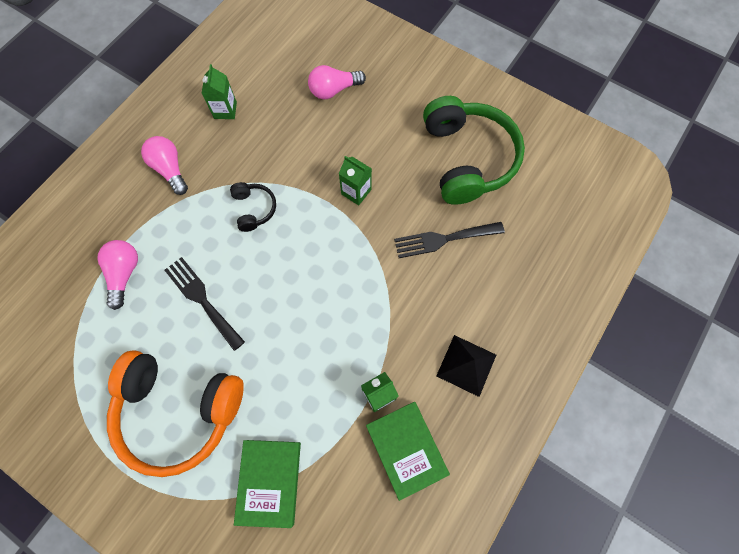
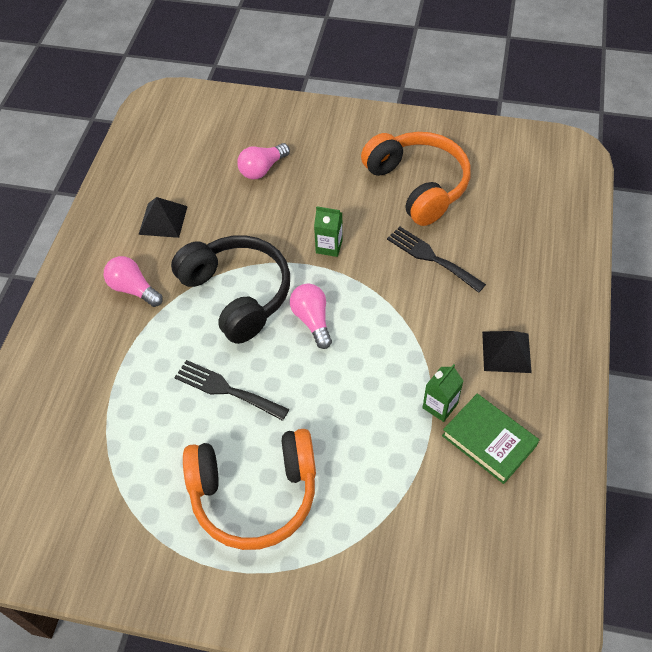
camera: 20 degrees left, 15 degrees down
pink light bulb [97,240,138,310] -> pink light bulb moved to [290,284,332,349]
green carton [201,64,237,119] -> black pyramid [138,197,188,238]
black headphones [230,182,276,232] -> black headphones [171,235,290,344], size x2.21
green book [234,440,301,528] -> none
black fork [394,222,505,258] -> black fork turned 75 degrees clockwise [387,226,486,293]
green headphones [423,96,525,205] -> orange headphones [361,132,471,226]

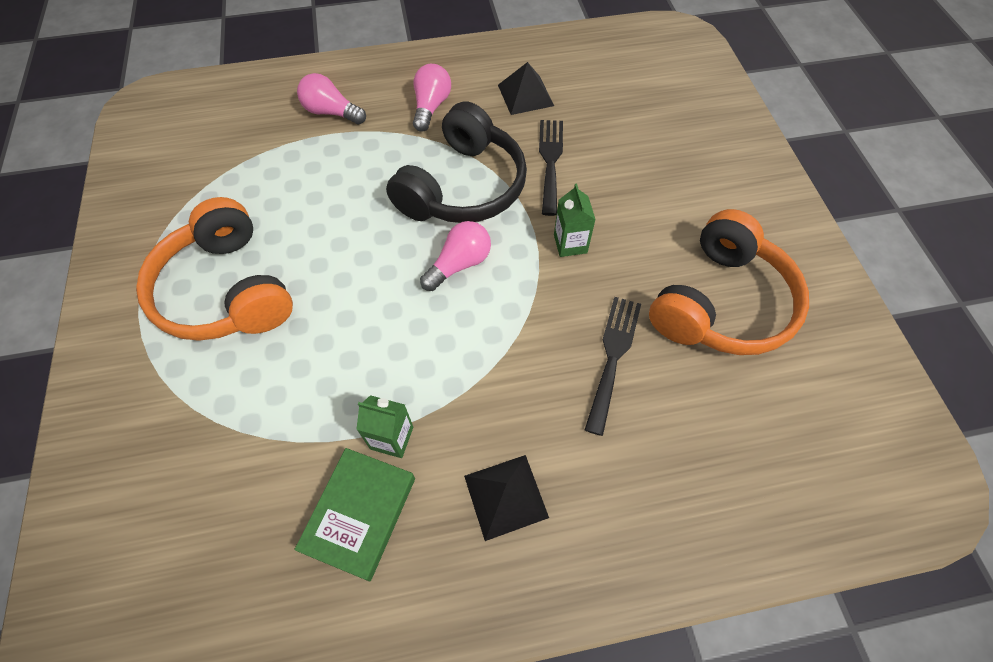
camera: 65 degrees right, 5 degrees up
black fork [174,360,289,421] -> black fork moved to [539,120,563,216]
pink light bulb [237,143,290,179] -> pink light bulb moved to [297,73,366,125]

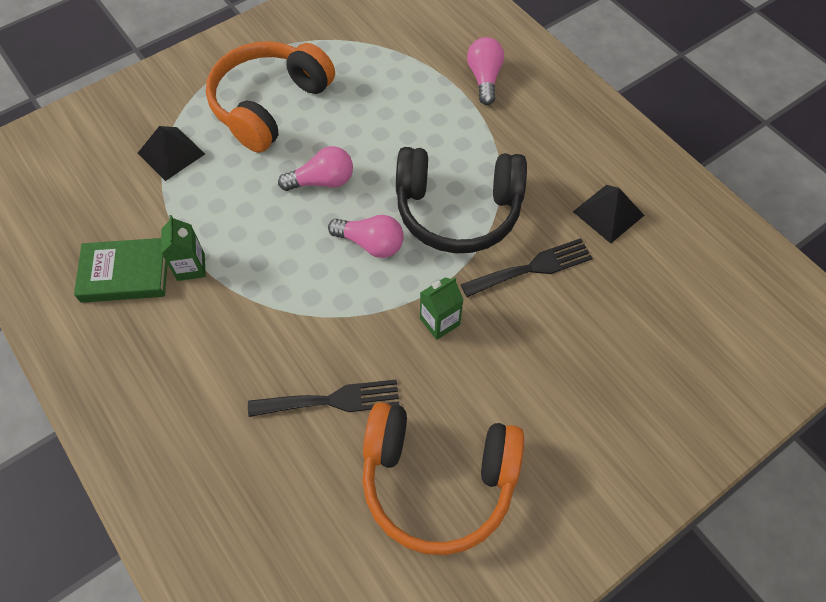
camera: 65 degrees right, 0 degrees up
pink light bulb [413,64,451,132] -> pink light bulb moved to [278,146,353,191]
black pyramid [464,455,549,541] -> black pyramid moved to [138,126,205,181]

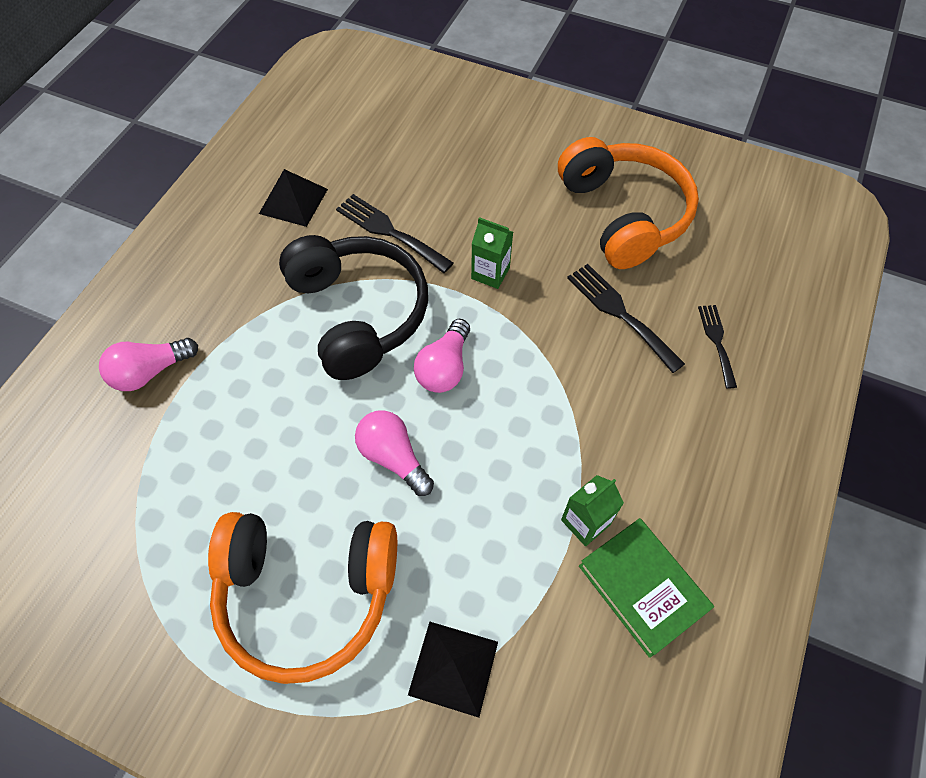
camera: 120 degrees left, 0 degrees up
pink light bulb [328,215,404,258] -> pink light bulb turned 150 degrees counterclockwise [414,319,470,393]
none -> black fork [698,305,737,389]

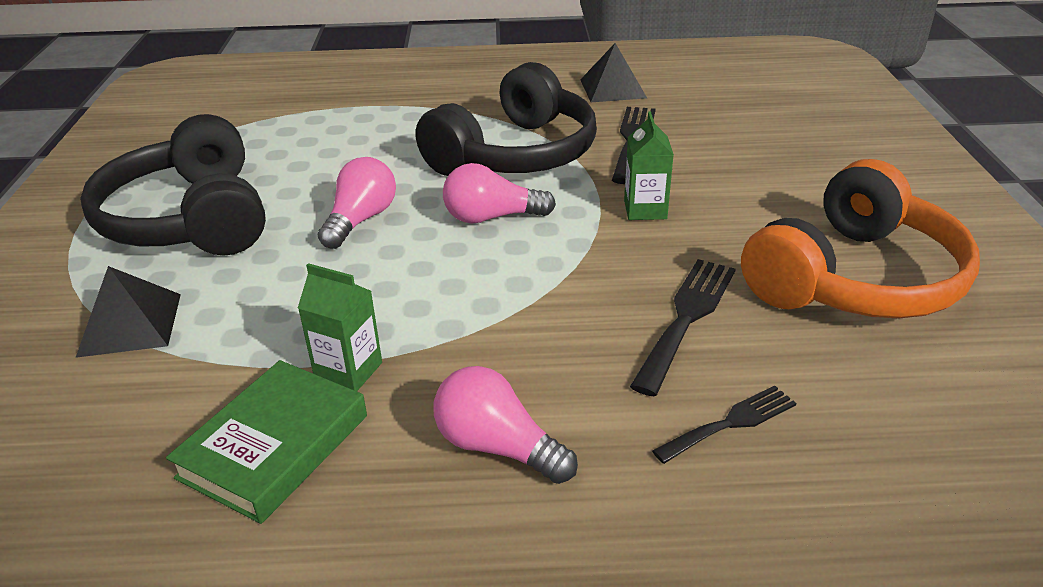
camera: 65 degrees right, 25 degrees down
pink light bulb [99,338,198,391] -> pink light bulb moved to [434,366,578,484]
orange headphones [208,512,397,684] -> black headphones [80,114,266,256]

